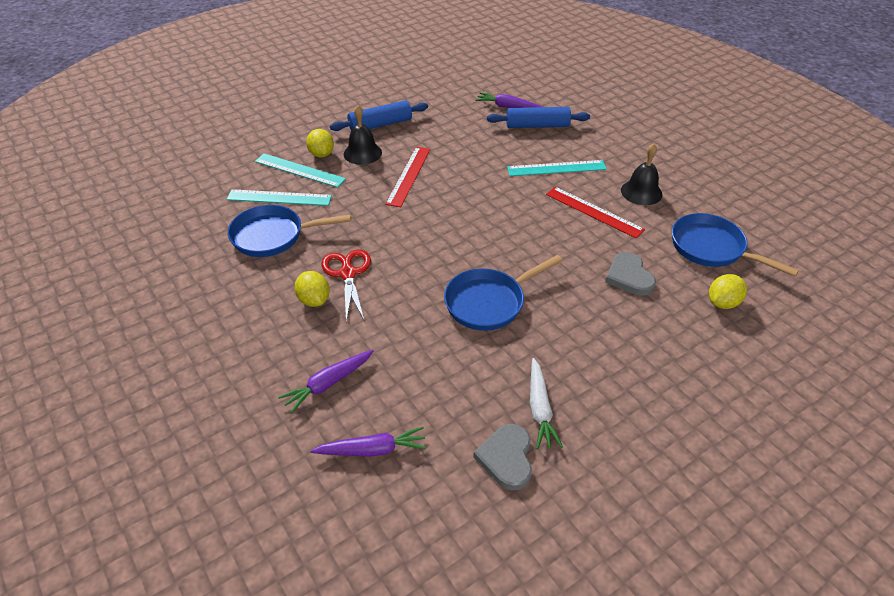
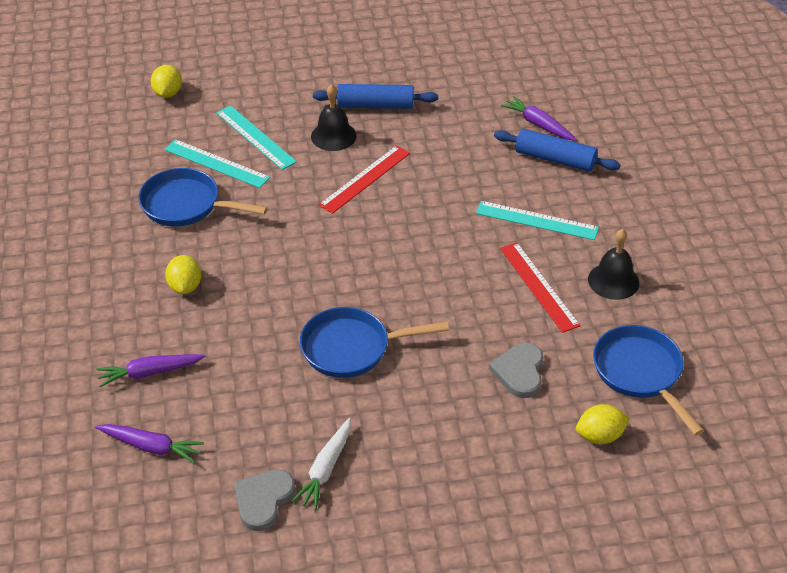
camera: 25 degrees right, 0 degrees up
yellow lemon [306,129,334,158] -> yellow lemon moved to [151,65,182,98]
red scissors [322,249,371,322] -> none

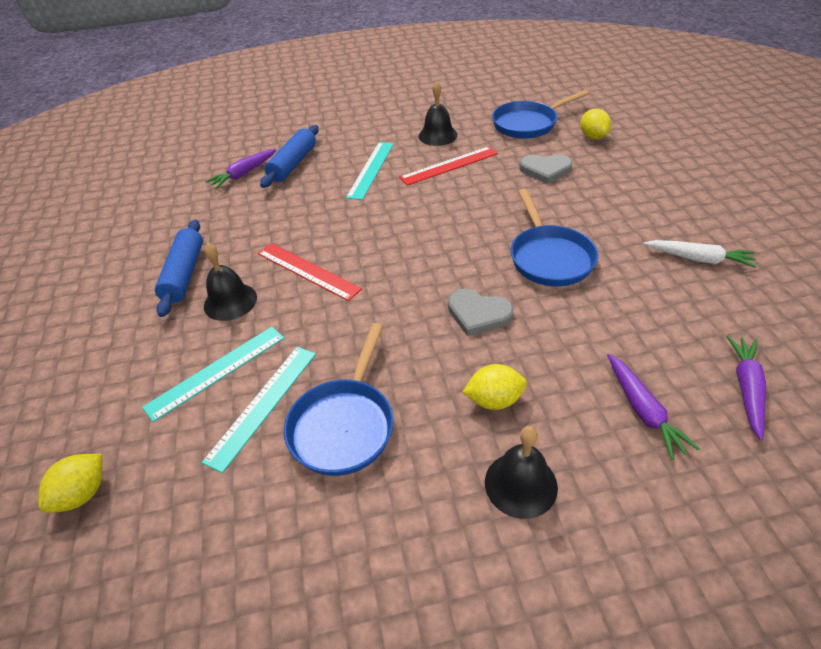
camera: 90 degrees left, 0 degrees up
yellow lemon [151,65,182,98] -> yellow lemon turned 60 degrees counterclockwise [38,454,102,513]
grey heart [234,469,295,531] -> grey heart moved to [448,288,514,336]
none -> black bell [485,426,558,519]

